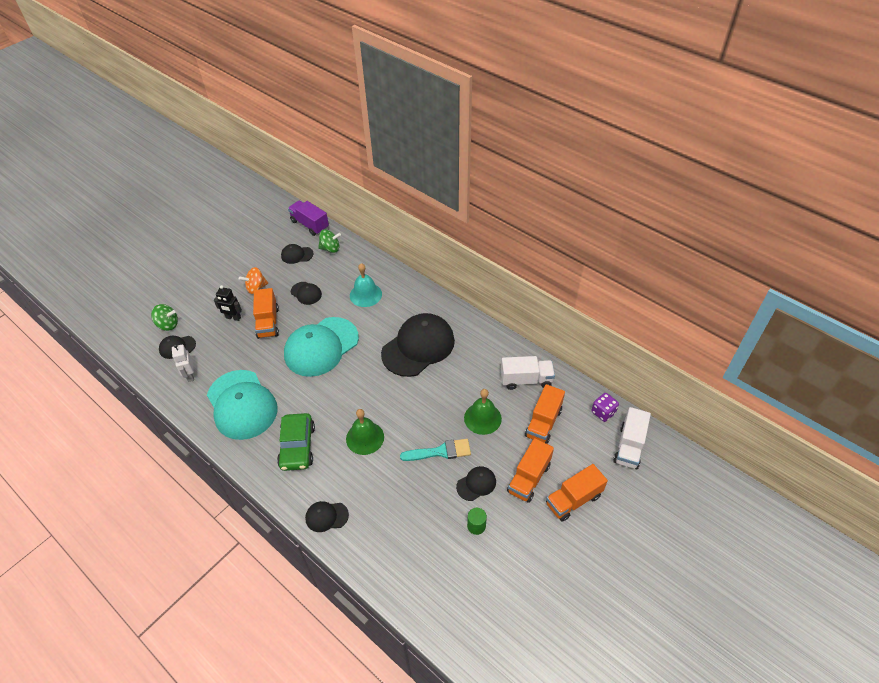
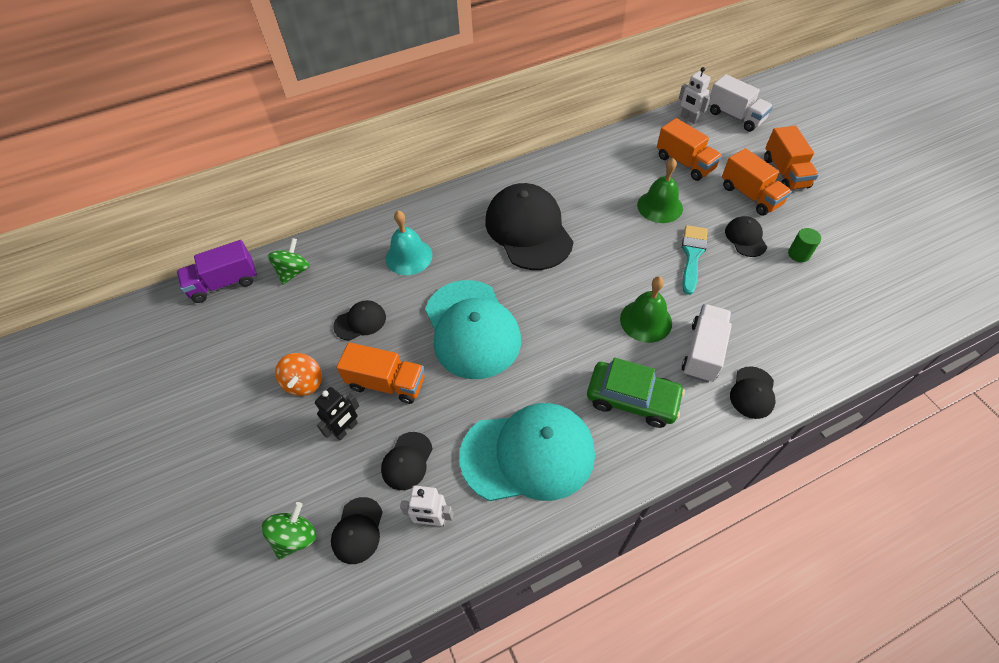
camera: 65 degrees left, 5 degrees up
black cap [281,244,313,264] -> black cap moved to [381,432,433,490]
white truck [501,356,555,390] -> white truck moved to [682,304,732,383]
purple dice [591,393,619,422] -> white robot [679,67,711,124]

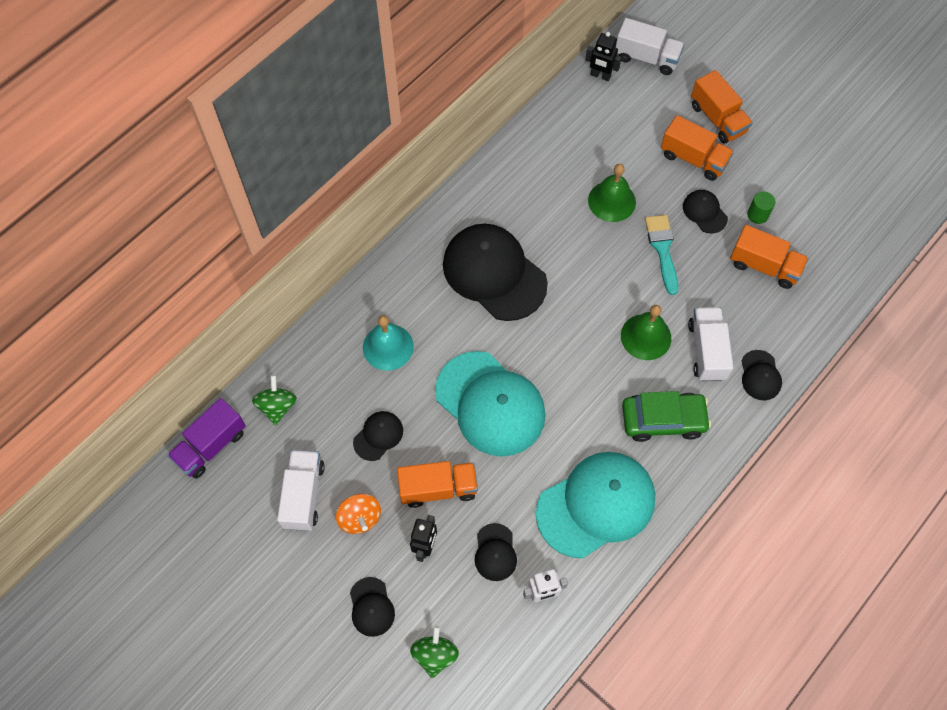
camera: 25 degrees left, 10 degrees up
black cap [331,497,382,564] -> black cap moved to [350,577,395,637]
orange truck [657,118,722,181] -> orange truck moved to [730,225,809,289]
white robot [679,67,711,124] -> black robot [585,32,622,81]
none -> white truck [277,450,325,531]

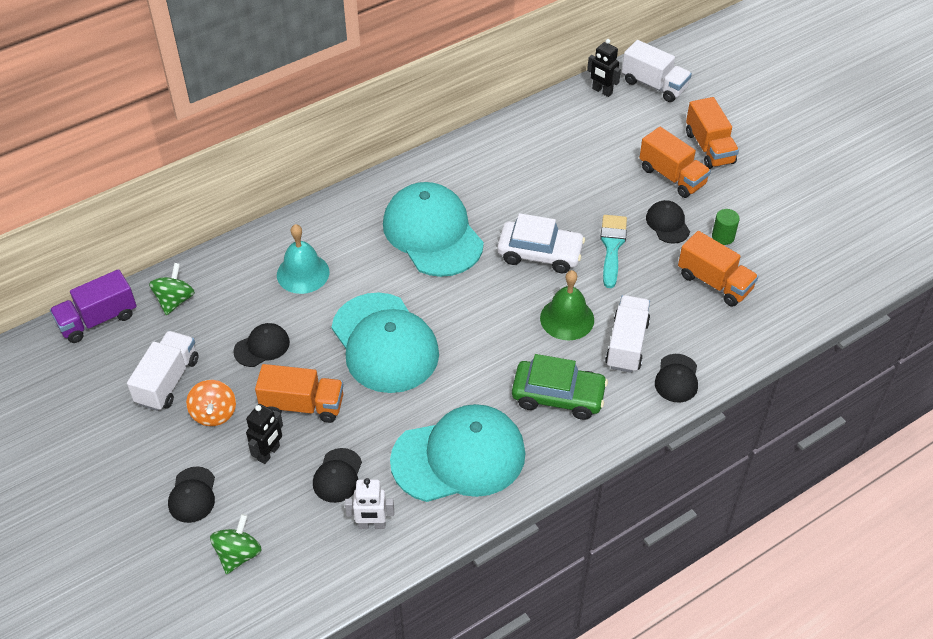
camera: 15 degrees right, 15 degrees down
black cap [443,224,548,321] -> turquoise cap [383,182,484,277]
green bell [588,164,636,222] -> none
none -> white car [497,213,585,273]

